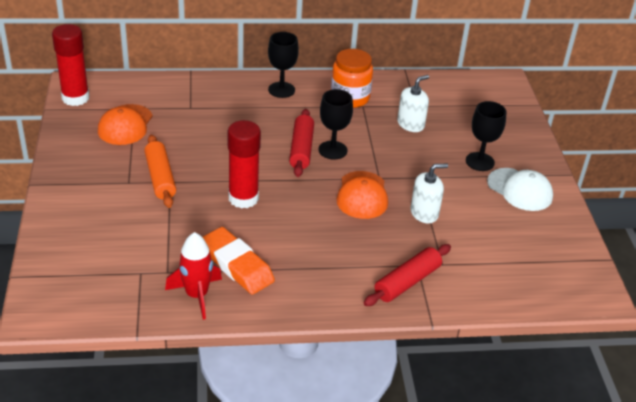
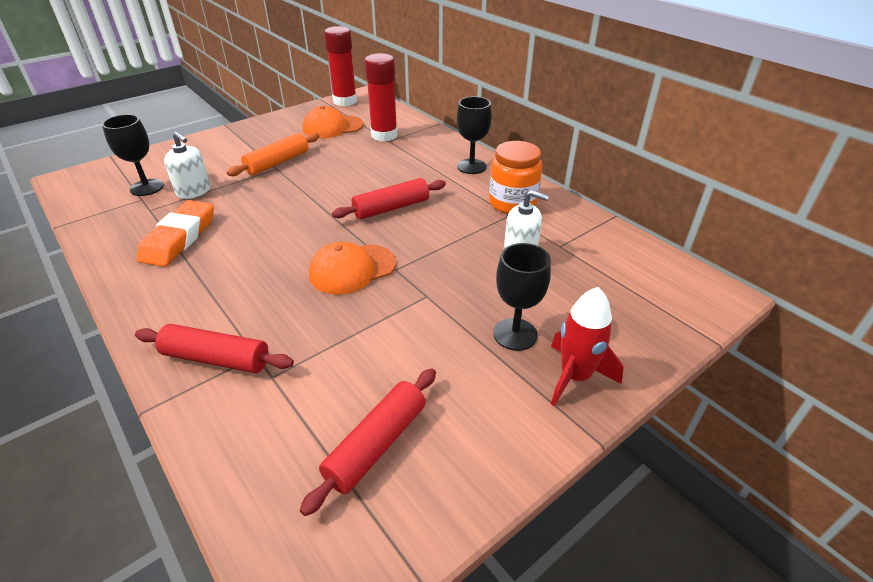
camera: 60 degrees right, 0 degrees up
red rocket [165,232,222,320] -> red rocket moved to [551,287,624,406]
red glue stick [227,120,261,209] -> red glue stick moved to [364,53,398,142]
black goblet [319,89,353,160] -> black goblet moved to [102,114,164,196]
white soap dispenser [410,164,448,223] -> white soap dispenser moved to [164,132,211,199]
white cap [487,168,553,211] -> none
none -> red rolling pin [300,369,436,516]

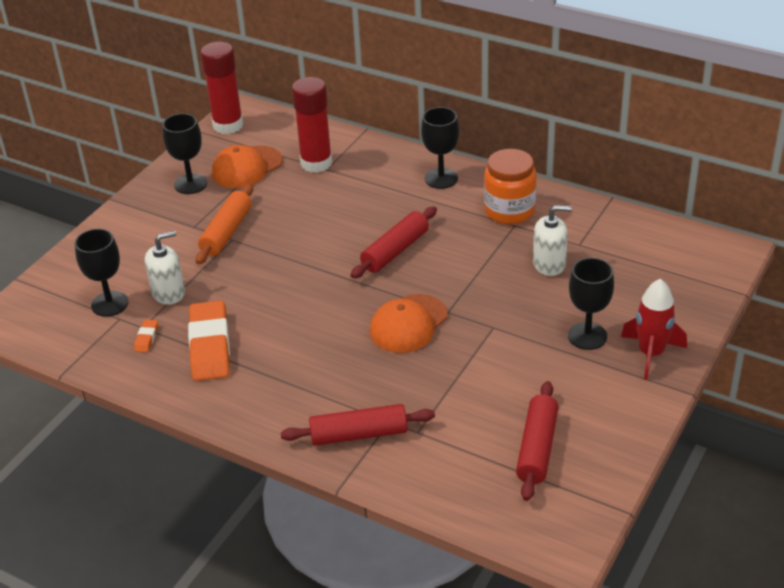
camera: 20 degrees left, 0 degrees up
white soap dispenser [164,132,211,199] -> white soap dispenser turned 45 degrees counterclockwise [145,231,185,305]
none -> orange eraser [134,320,158,352]
none -> black goblet [162,113,207,194]

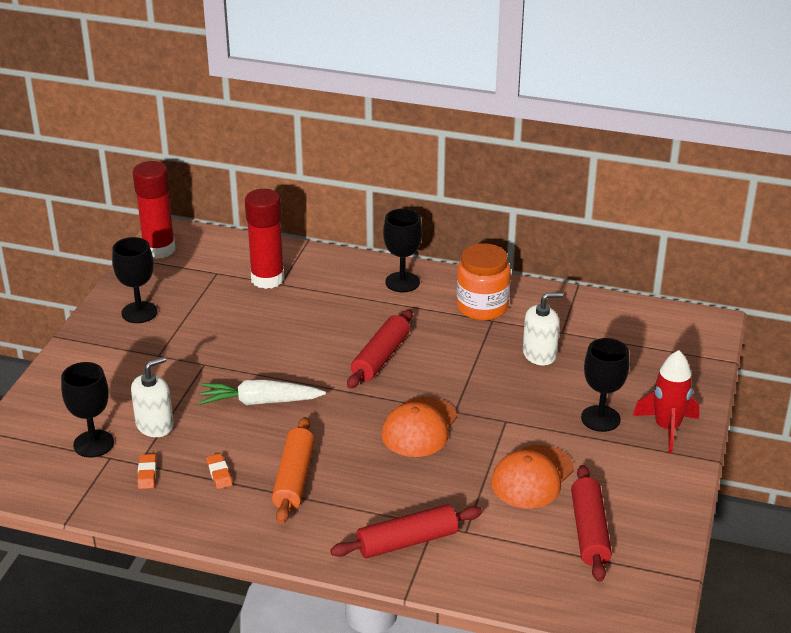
camera: 15 degrees left, 5 degrees down
orange eraser [188,300,230,381] -> orange eraser [206,454,232,489], size x0.42
orange rolling pin [195,184,253,264] -> orange rolling pin moved to [272,417,315,524]
orange cap [212,145,283,188] -> orange cap moved to [491,445,574,508]
none -> white carrot [199,380,326,405]

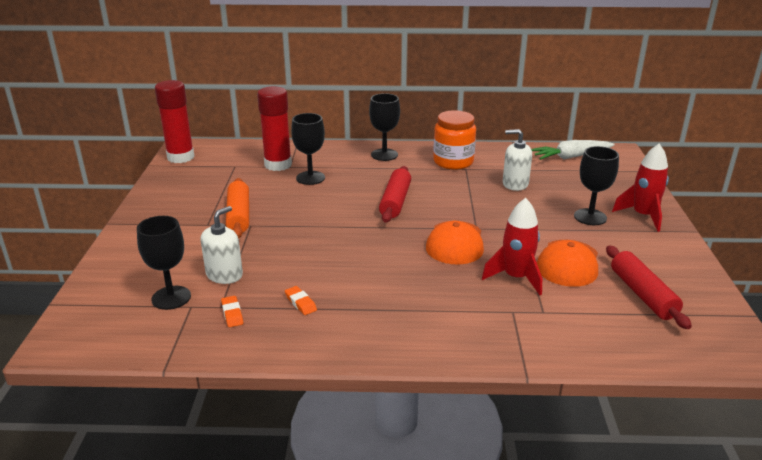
camera: 15 degrees left, 5 degrees down
black goblet [112,237,157,323] -> black goblet moved to [291,113,325,185]
white carrot [199,380,326,405] -> white carrot moved to [531,140,615,160]
orange rolling pin [272,417,315,524] -> orange rolling pin moved to [226,178,249,238]
red rolling pin [330,504,482,558] -> none
white soap dispenser [523,292,563,366] -> white soap dispenser turned 135 degrees counterclockwise [503,129,532,191]
none -> red rocket [482,198,542,295]

